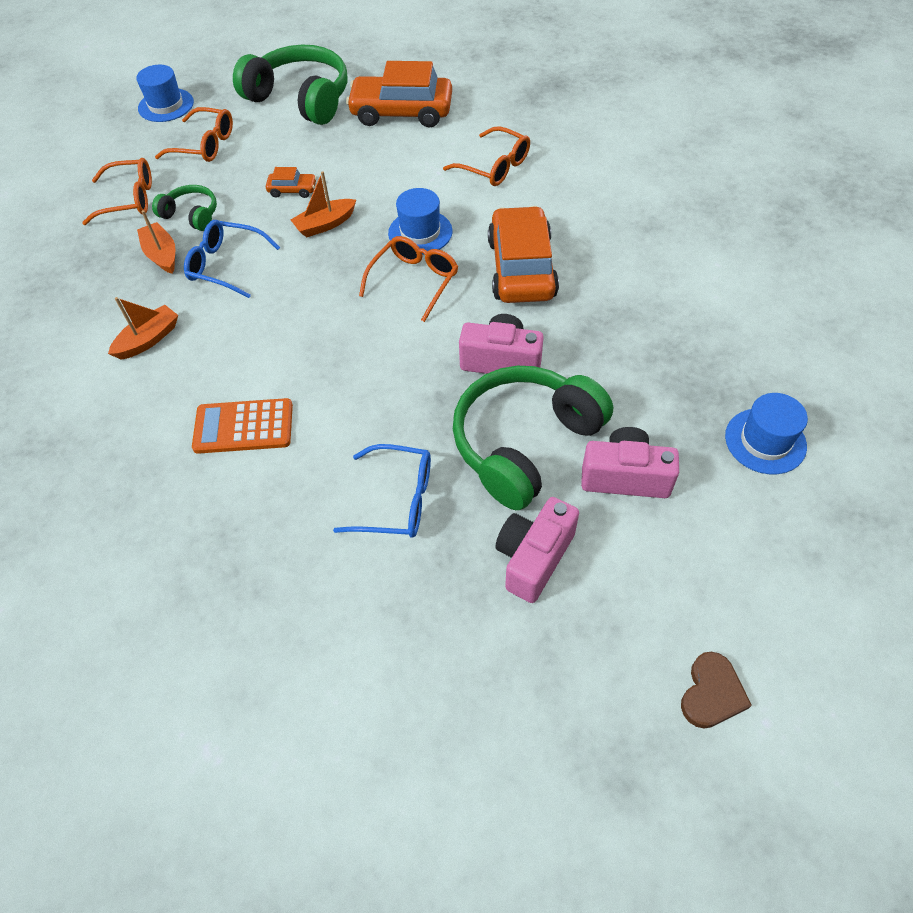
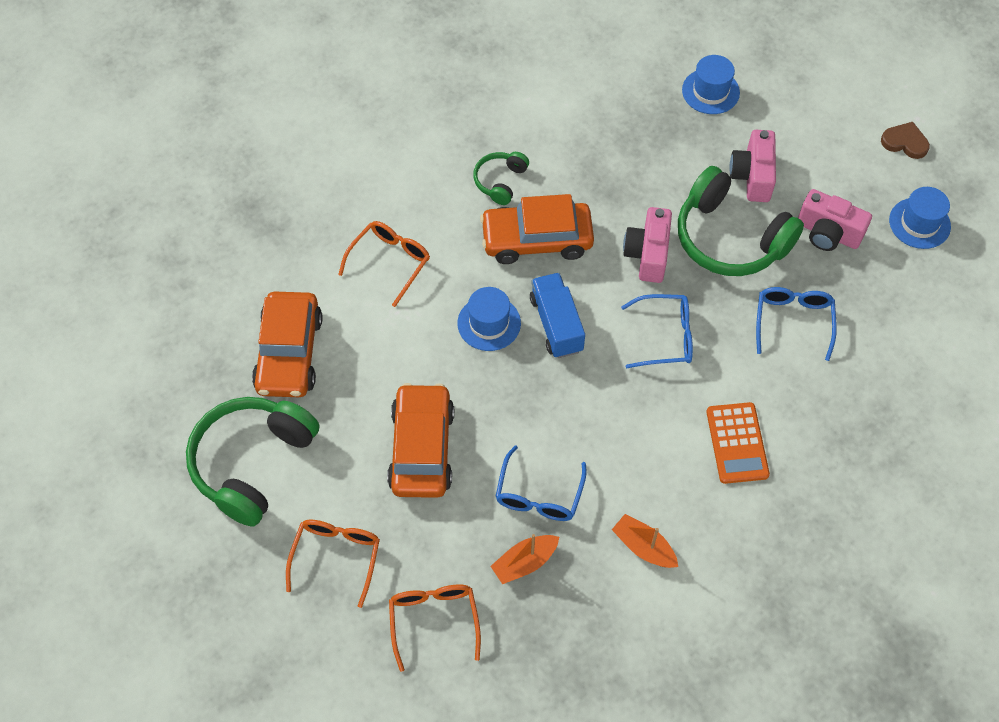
camera: 95 degrees left, 5 degrees up
blue hat [136,65,194,122] -> blue hat moved to [889,187,951,249]
green headphones [152,185,217,231] -> green headphones moved to [473,152,529,205]
orange car [266,167,317,198] -> orange car [387,383,454,498], size x2.25
orange boat [291,171,356,238] -> none
orange glasses [359,236,458,322] -> blue truck [530,273,585,358]
none -> blue glasses [621,294,693,368]

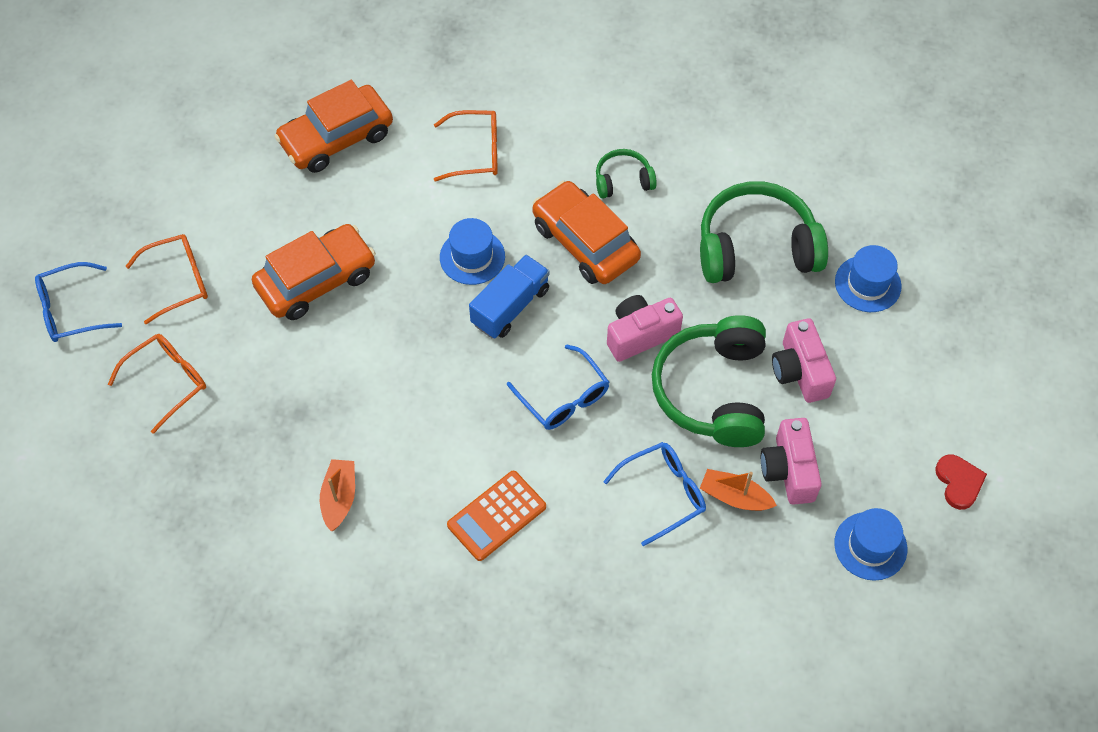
camera: 55 degrees right, 0 degrees up
green headphones [186,397,319,527] -> green headphones moved to [700,181,828,283]
orange boat [491,534,559,584] -> orange boat moved to [700,469,777,511]
blue glasses [496,445,587,521] -> blue glasses moved to [35,262,122,342]
pink camera [729,130,776,202] -> pink camera turned 75 degrees counterclockwise [772,318,836,403]
brown heart [881,122,930,159] -> red heart [935,455,987,510]

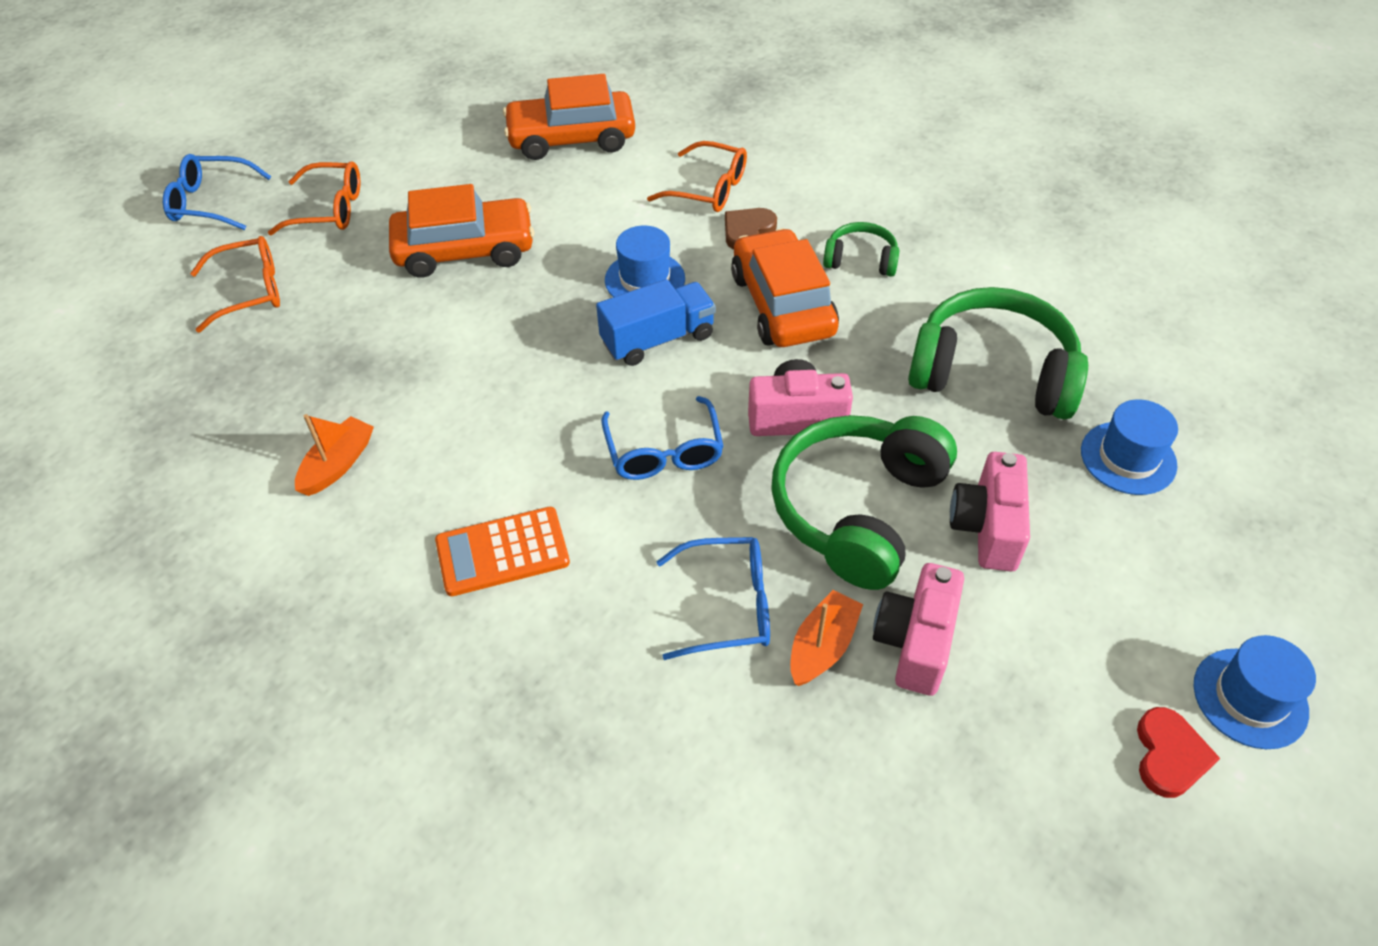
camera: 25 degrees right, 10 degrees down
orange boat [700,469,777,511] -> orange boat turned 75 degrees clockwise [790,590,863,686]
blue hat [834,508,907,581] -> blue hat moved to [1193,635,1316,749]
none -> brown heart [725,208,777,250]

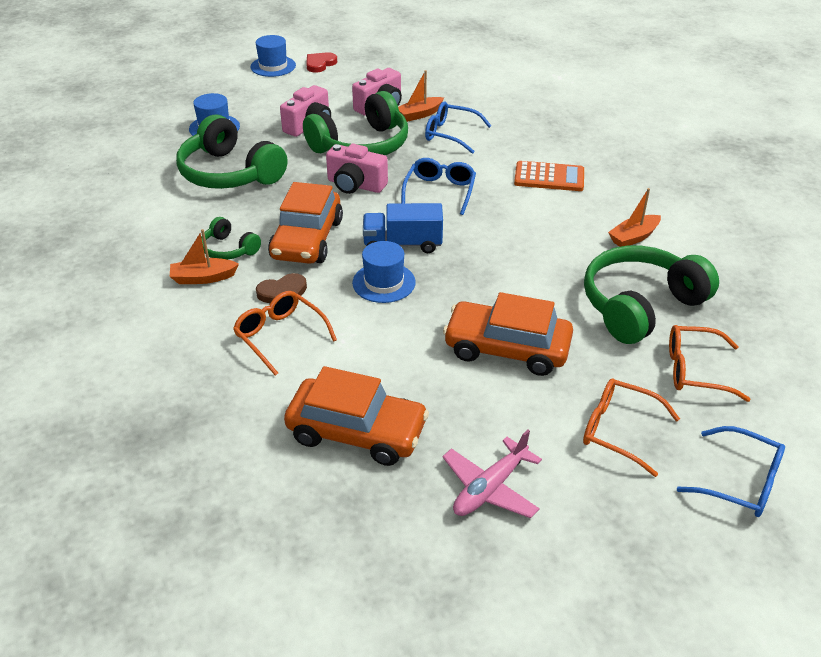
camera: 155 degrees left, 10 degrees down
none -> orange boat [170,229,239,284]
none -> pink plane [442,430,542,518]
none -> green headphones [584,246,719,344]

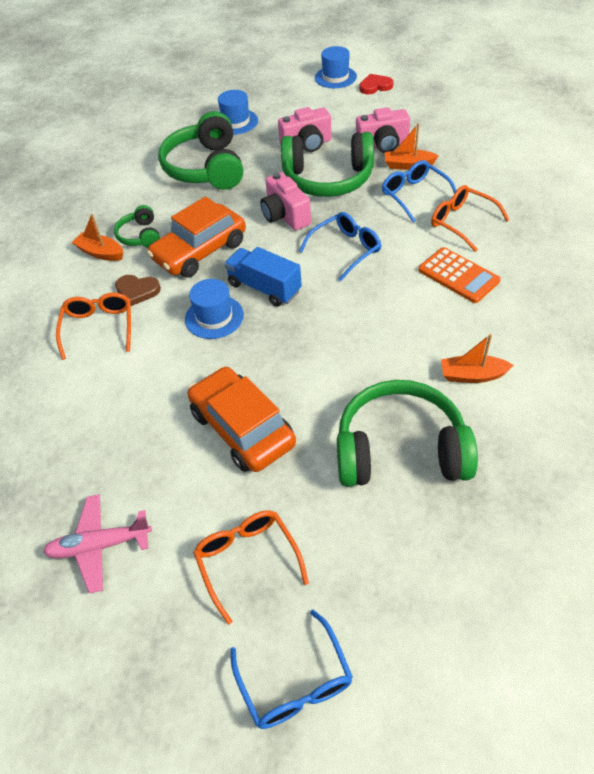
camera: 40 degrees right, 10 degrees up
orange car [284,366,429,466] -> none
orange glasses [669,325,751,402] -> orange glasses moved to [431,185,510,252]

